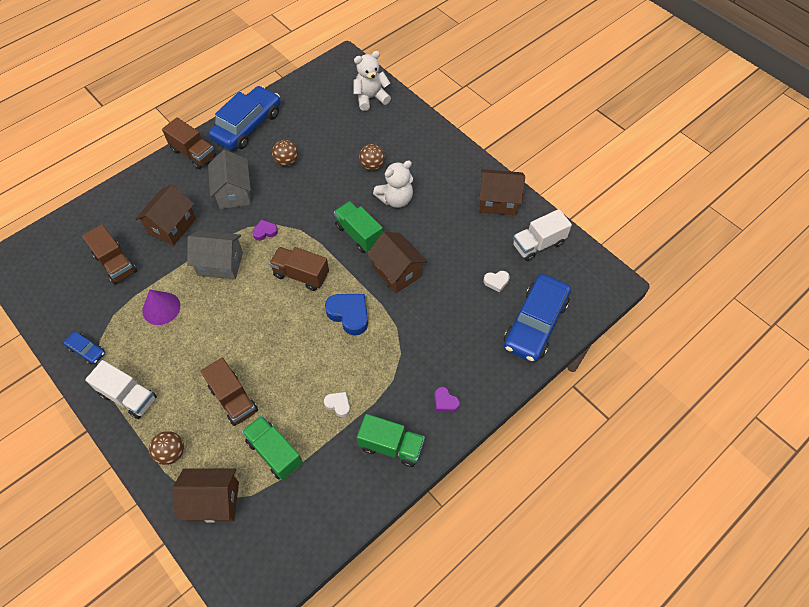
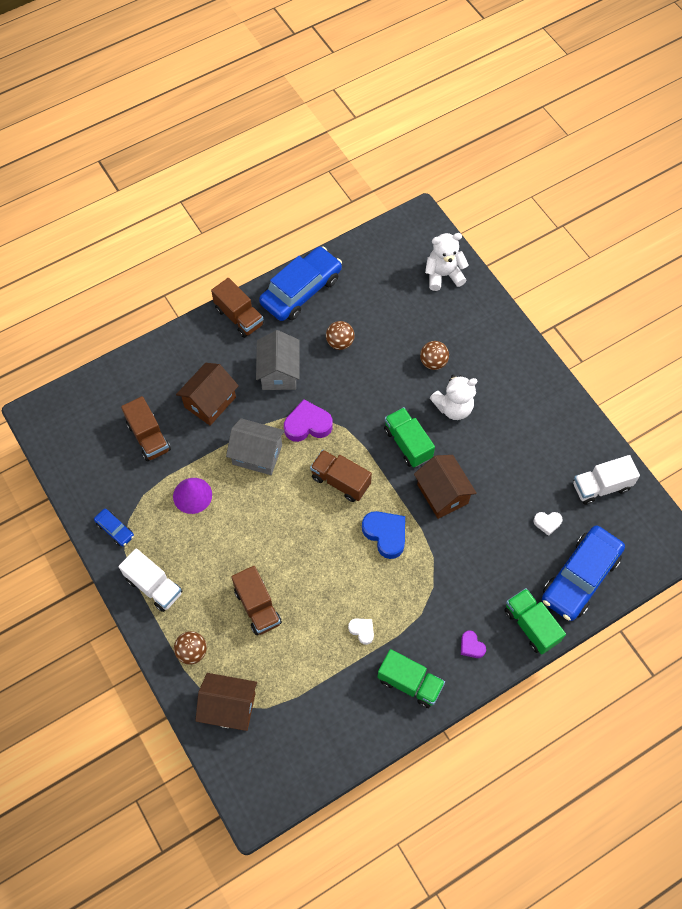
camera: 10 degrees right, 5 degrees up
green truck [242,415,303,481] -> green truck moved to [504,588,566,655]
purple heart [252,220,278,241] -> purple heart [284,399,333,442], size x1.83
brown house [479,169,525,215] -> none

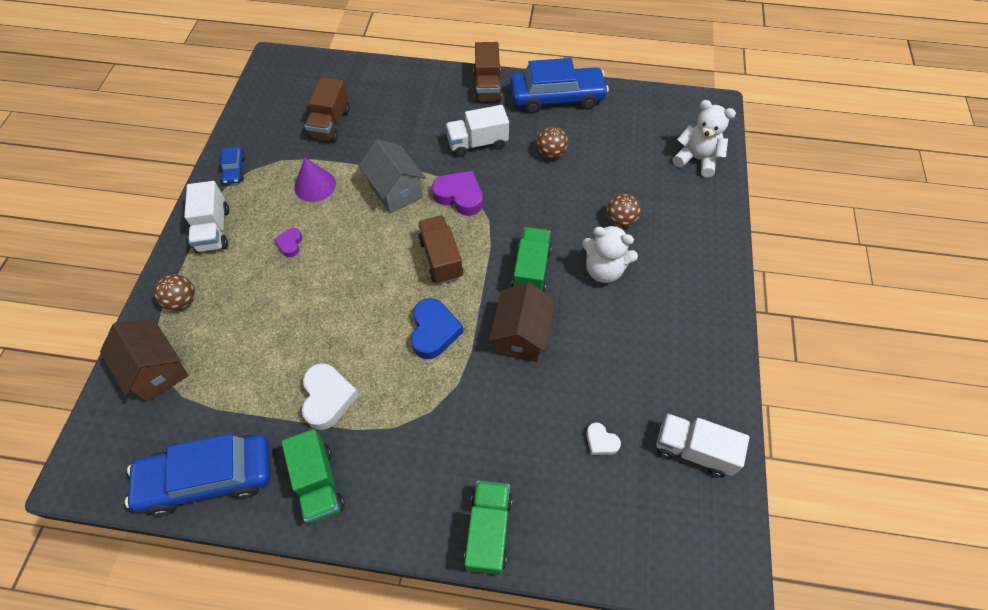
camera: 40 degrees right, 5 degrees down
brown house [176,363,239,426] -> none
brown truck [231,566,282,635] -> none
grey house [256,330,300,390] -> white truck [446,105,509,157]
white heart [348,619,374,645] -> white heart [302,363,359,430], size x1.83
purple heart [461,631,486,658] -> purple heart moved to [274,228,302,257]
blue car [542,525,625,621] -> blue car moved to [125,434,271,516]

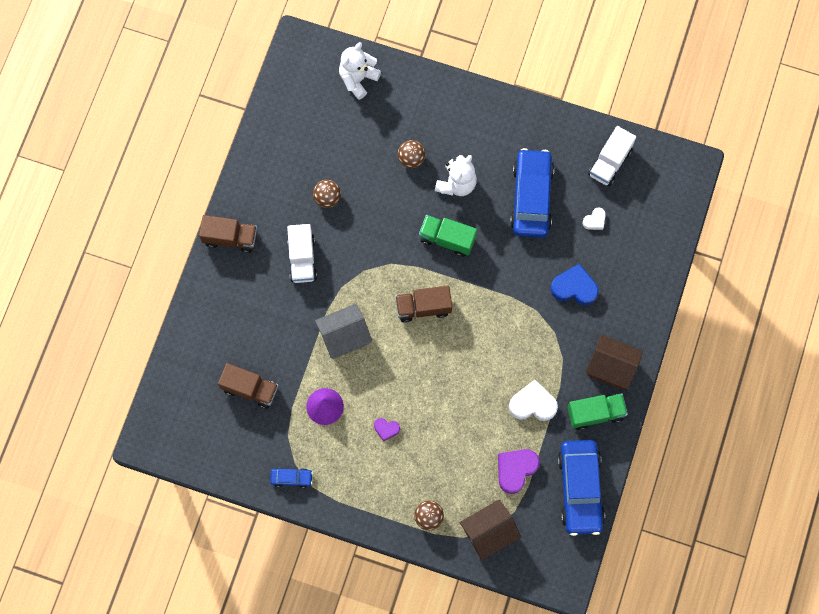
camera: 80 degrees left, 15 degrees up
white truck [184,181,229,253] -> none
blue heart [411,298,463,359] -> blue heart moved to [551,264,599,305]
purple heart [432,171,483,216] -> purple heart moved to [498,449,540,494]
green truck [464,481,512,575] -> none
brown house [489,282,555,362] -> brown house moved to [586,335,643,390]
blue car [510,58,609,114] -> blue car moved to [510,148,554,238]

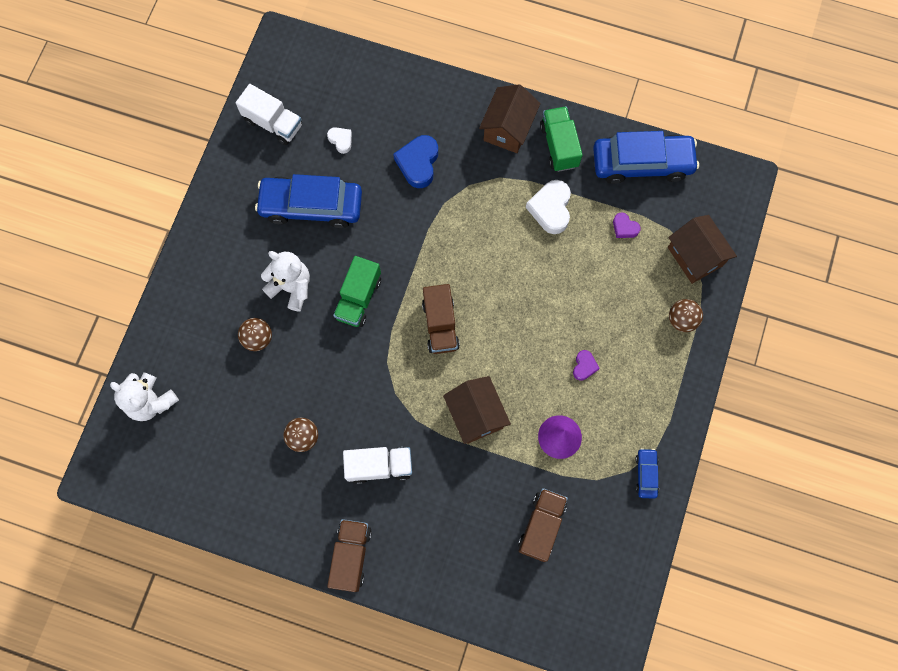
camera: 90 degrees left, 0 degrees up
grey house [315,304,372,359] -> brown house [443,376,511,444]
purple heart [498,449,540,494] -> purple heart [613,213,641,238], size x0.55

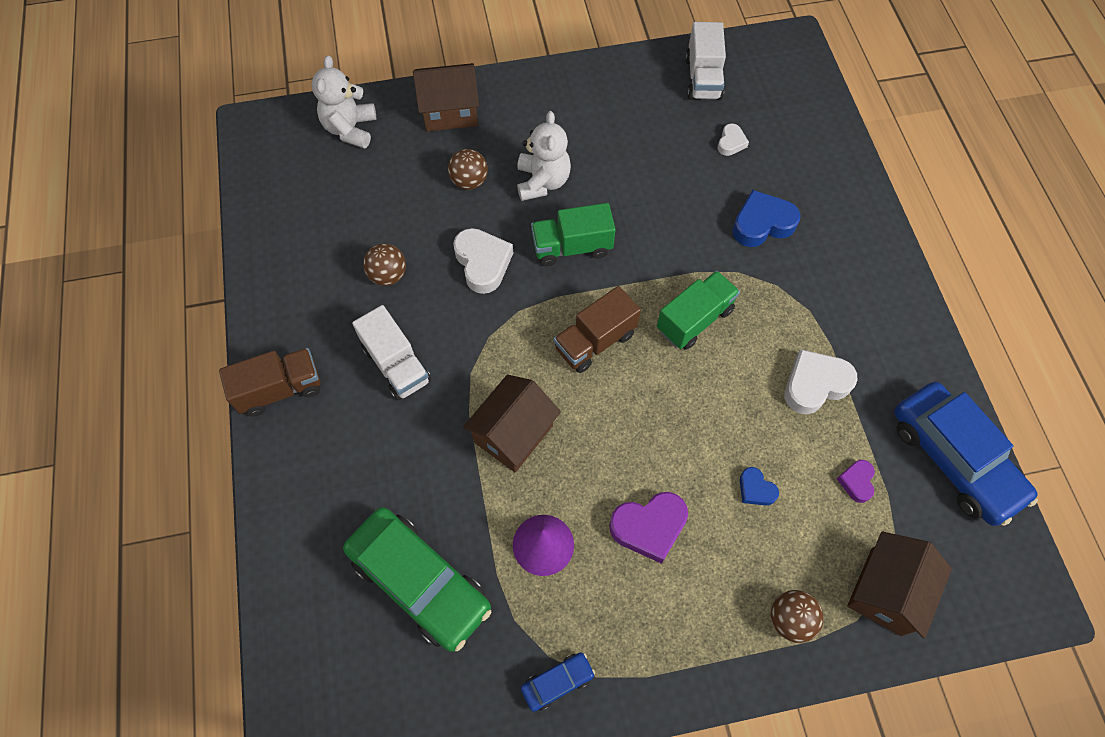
camera: 60 degrees right, 10 degrees down
blue car [255,174,362,228] -> none
brown house [479,84,541,153] -> brown house moved to [413,63,479,131]
brown truck [518,488,568,562] -> green car [343,507,491,652]
green truck [540,106,583,172] -> green truck moved to [657,271,740,350]
purple heart [573,350,600,381] -> purple heart [609,492,688,564], size x1.83
none -> white heart [453,228,513,294]
none -> blue heart [740,467,779,506]

